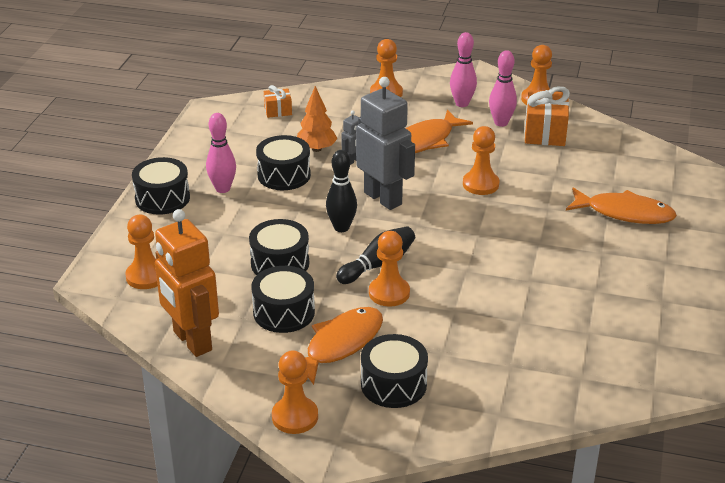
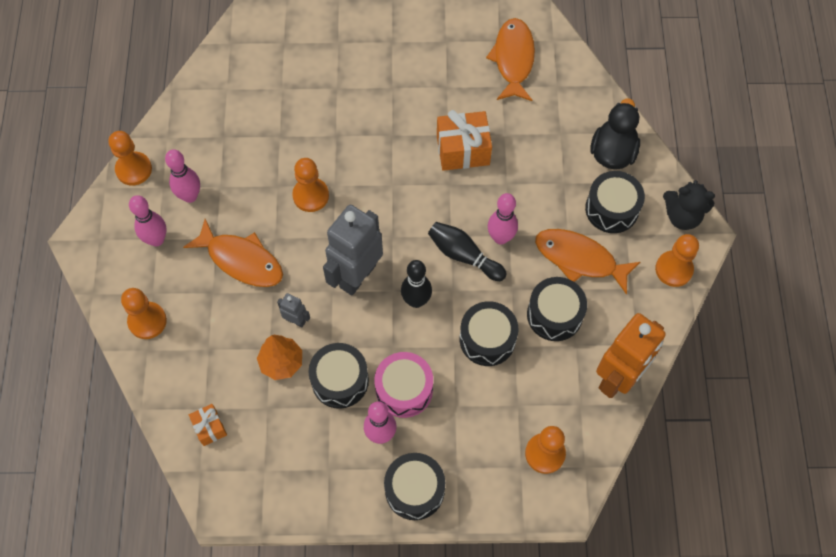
camera: 105 degrees left, 30 degrees up
orange pawn [369,231,410,307] -> pink bowling pin [488,193,518,244]
orange gift [525,86,570,146] -> orange gift moved to [437,110,492,171]
orange fish [566,187,677,224] -> orange fish moved to [486,18,535,101]
none -> pink drum [374,352,433,418]
none -> black duck [591,98,640,169]
none -> black teddy bear [663,180,715,230]

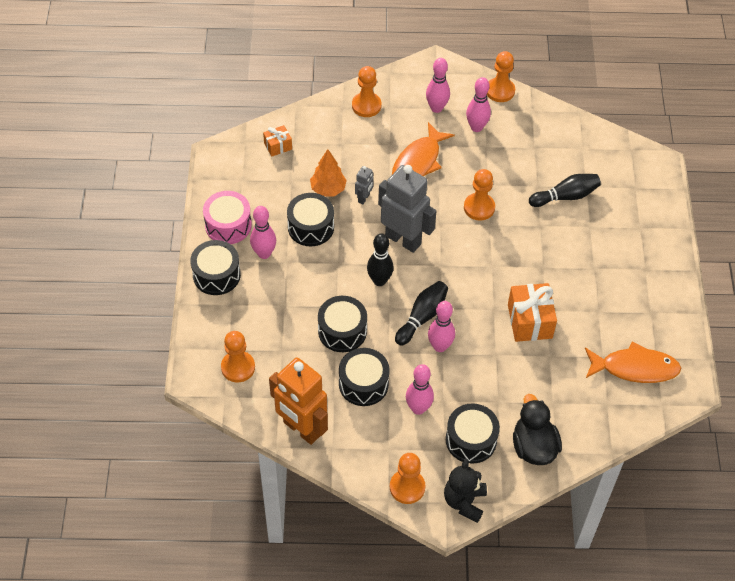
camera: 90 degrees right, 10 degrees down
pink drum [374,352,433,418] -> pink drum moved to [203,191,252,244]
orange fish [535,229,640,295] -> pink bowling pin [406,364,434,415]
black duck [591,98,640,169] -> black duck turned 120 degrees counterclockwise [513,394,562,465]
none -> black bowling pin [529,174,601,207]

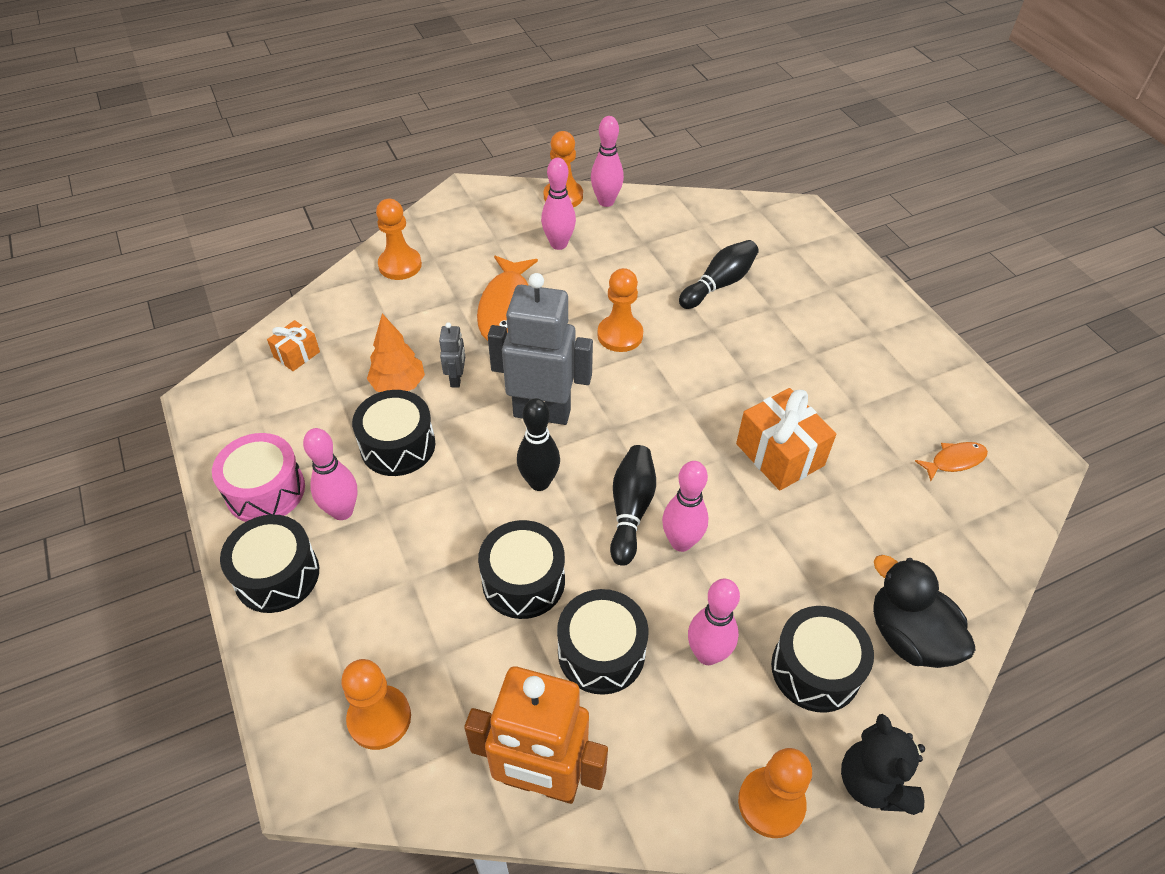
camera: 25 degrees left, 5 degrees down
pink bowling pin [426,58,450,113] -> pink bowling pin moved to [591,116,624,207]
orange fish [585,341,681,383] -> orange fish [915,442,988,481], size x0.52

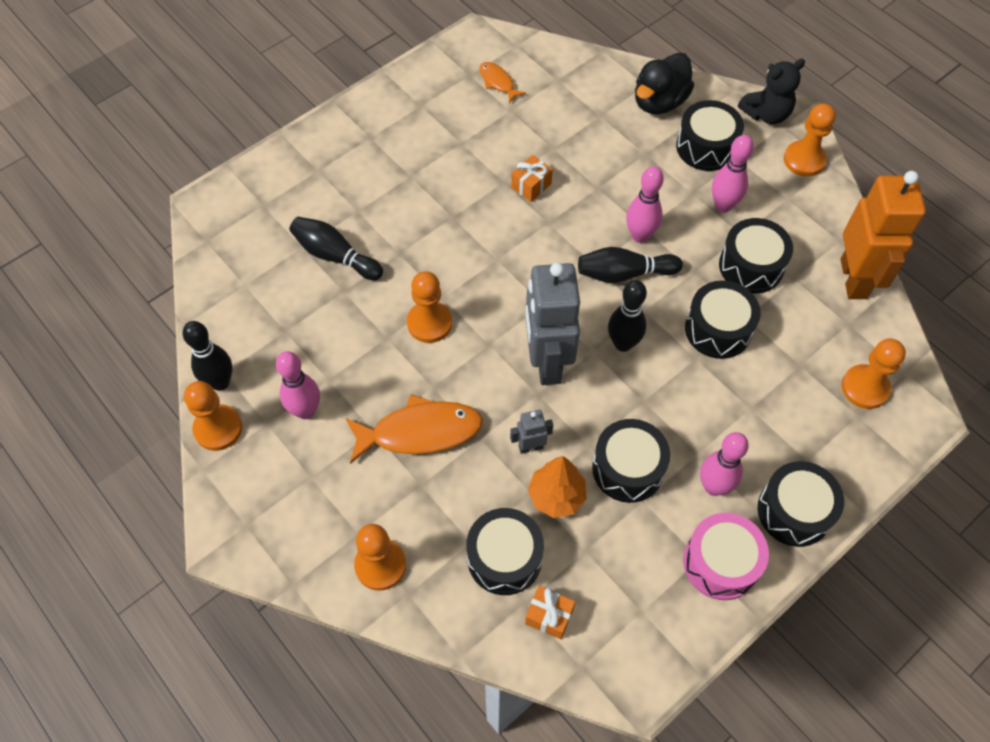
camera: 105 degrees left, 10 degrees up
pink bowling pin [591,116,624,207] -> black bowling pin [183,321,232,391]
orange gift [736,388,836,491] -> orange gift [511,155,553,202], size x0.55
none -> black drum [466,508,544,595]

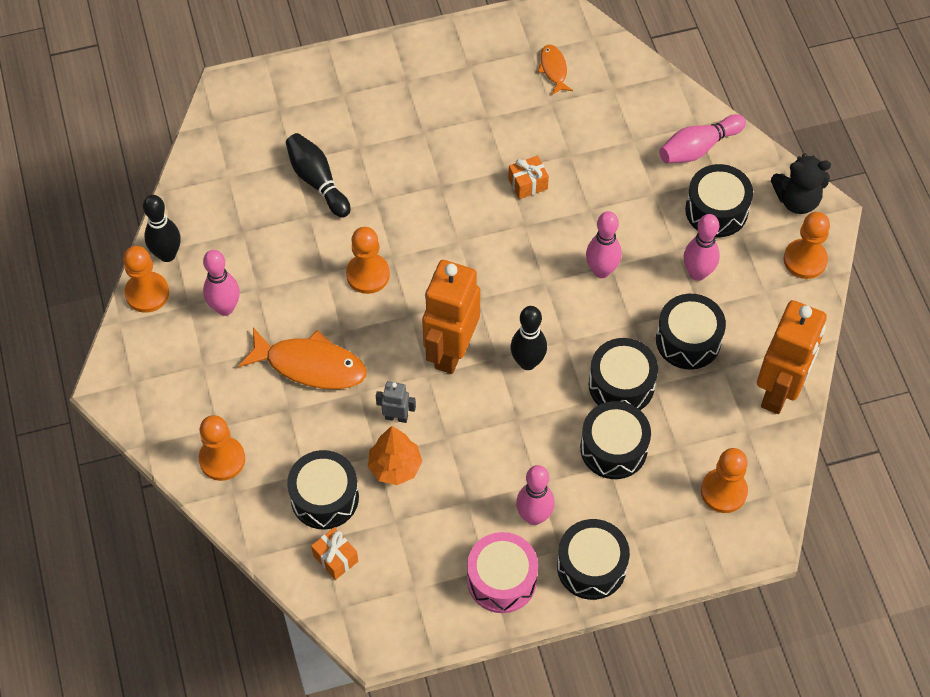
camera: 25 degrees right, 0 degrees up
grey robot [525,262,580,385] -> orange robot [422,260,480,374]
black bowling pin [578,247,683,283] -> none
black drum [592,419,670,503] -> black drum moved to [580,401,651,479]
black duck [635,53,694,114] -> pink bowling pin [659,114,746,163]

